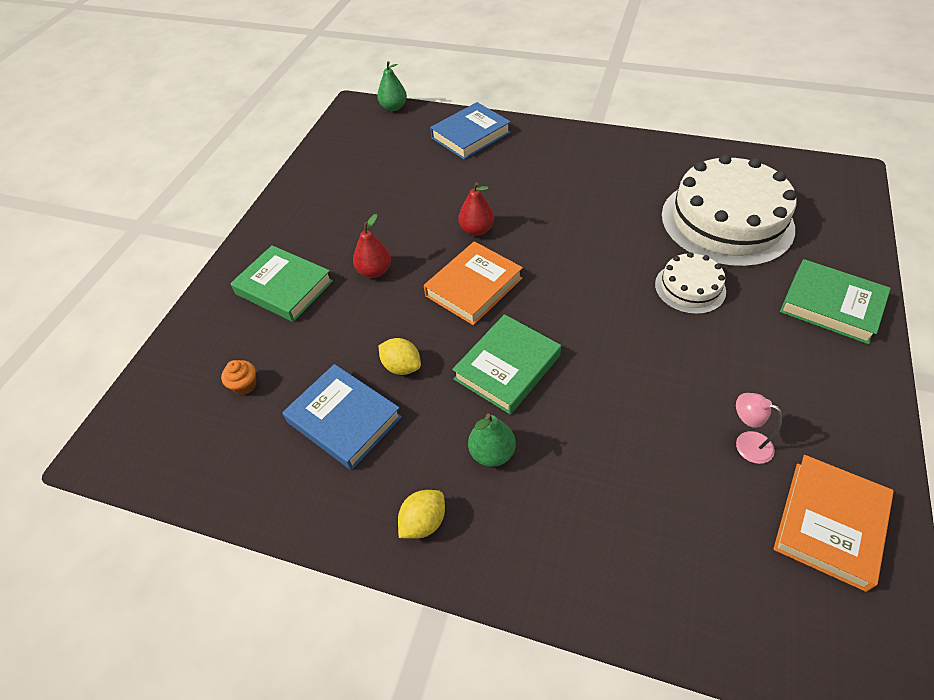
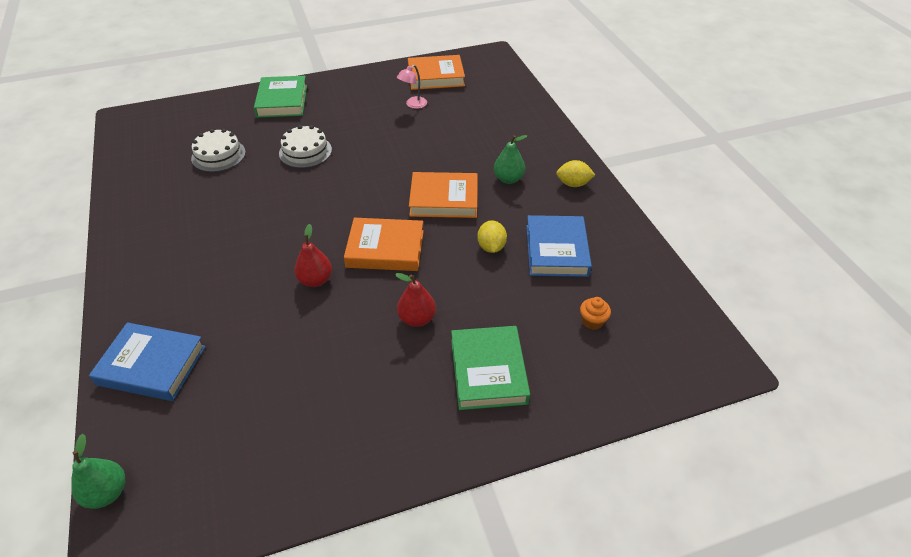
camera: 130 degrees left, 5 degrees down
green book [452,314,561,415] -> orange book [409,172,478,218]
white cake [661,154,797,267] -> white cake [191,129,246,172], size x0.50
pink lamp [736,393,782,464] -> pink lamp turned 45 degrees clockwise [397,65,427,109]

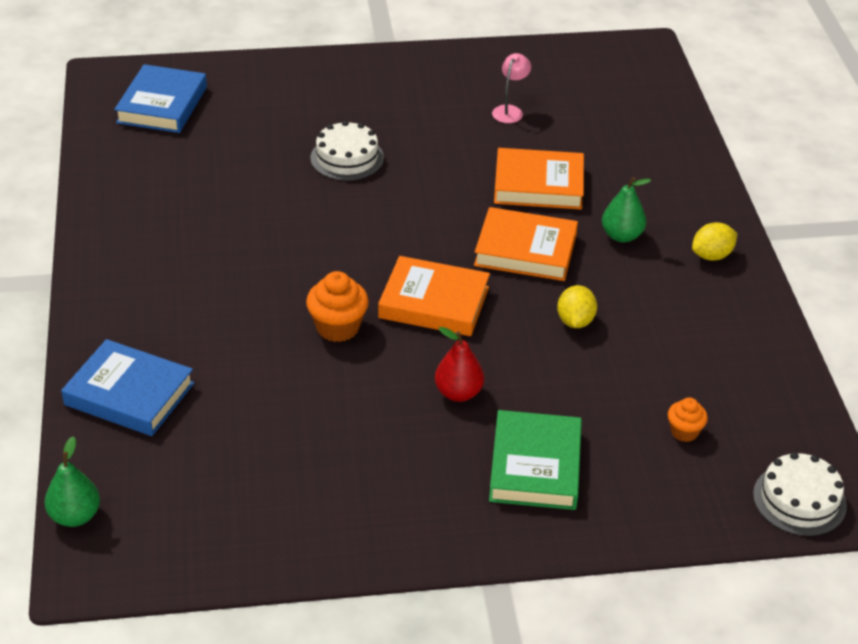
camera: 10 degrees right, 5 degrees down
white cake [191,129,246,172] -> white cake moved to [753,452,847,536]
green book [254,76,307,118] -> none
red pear [294,224,332,287] -> orange cupcake [306,271,369,342]
pink lamp [397,65,427,109] -> pink lamp turned 150 degrees clockwise [492,53,531,123]
orange book [408,55,465,90] -> orange book moved to [494,148,584,209]
blue book [526,215,592,277] -> blue book moved to [114,64,207,133]
yellow lemon [556,160,595,187] -> yellow lemon turned 45 degrees counterclockwise [692,222,738,261]

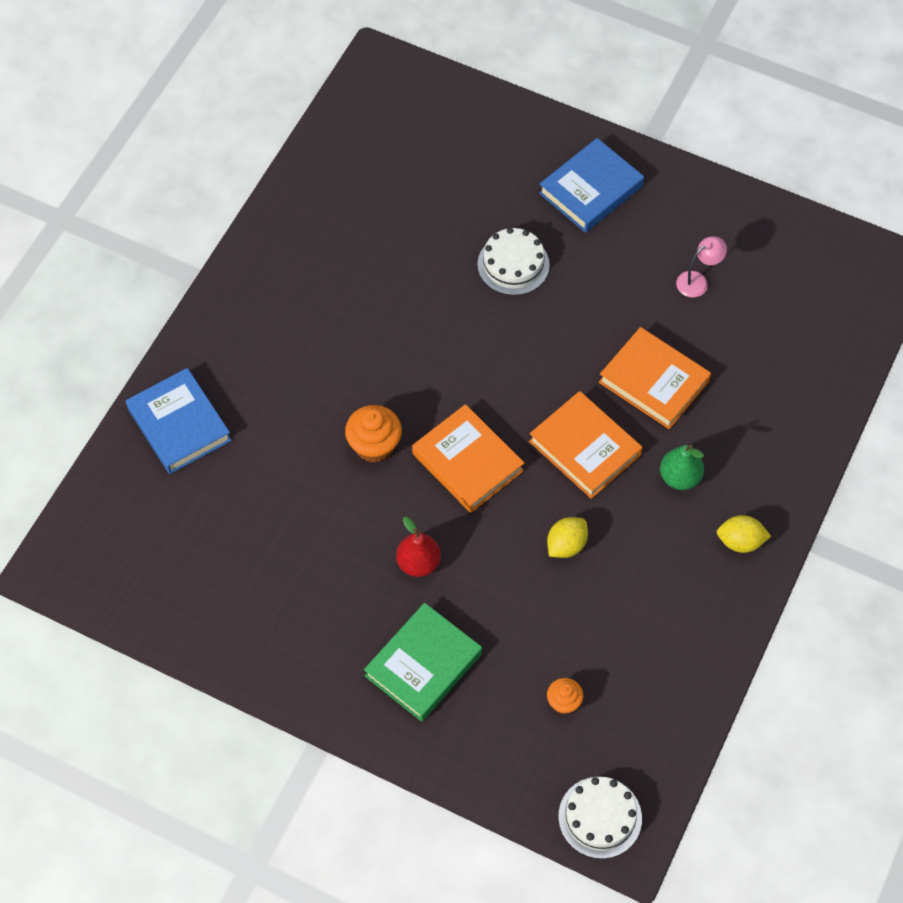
camera: 35 degrees right, 20 degrees up
green pear [45,436,100,527] -> none
blue book [114,64,207,133] -> blue book moved to [539,138,644,233]

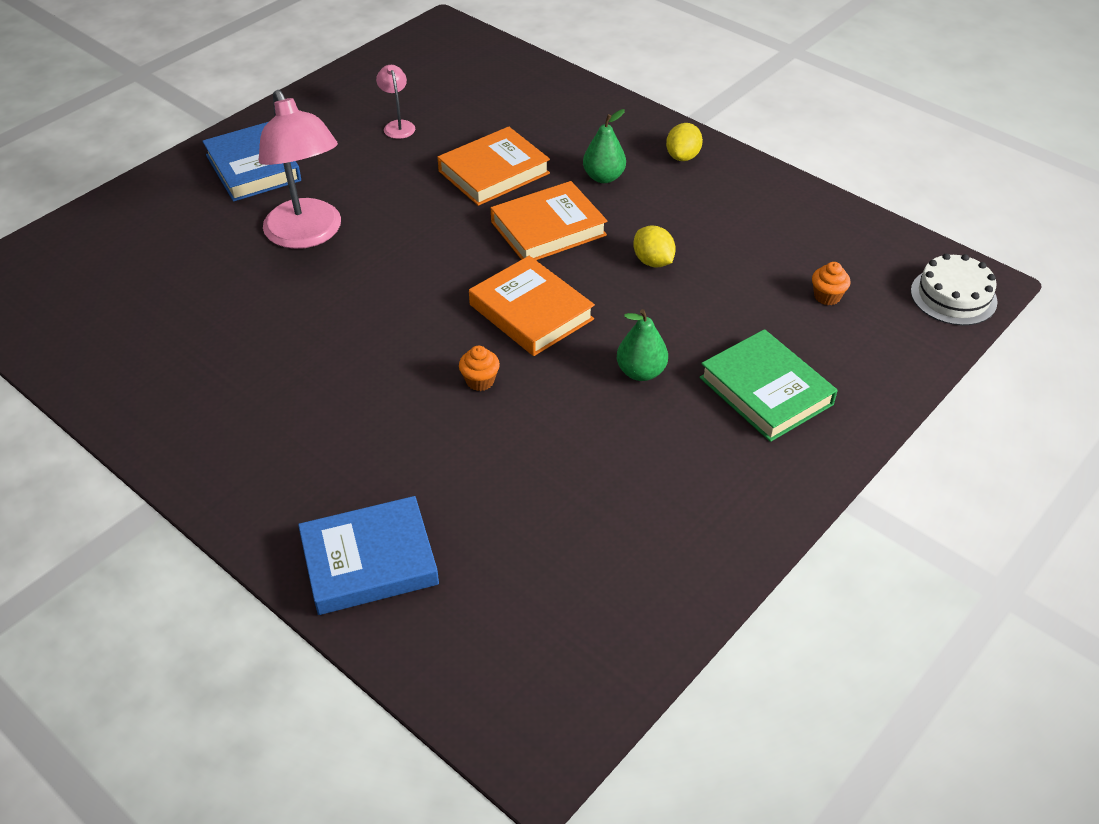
camera: 75 degrees left, 15 degrees down
orange cupcake [345,405,402,463] -> orange cupcake [459,346,500,391], size x0.60
red pear [396,517,441,577] -> green pear [617,309,668,381]
orange book [412,404,524,513] -> orange book turned 75 degrees clockwise [469,256,595,356]
white cake [477,228,550,295] -> pink lamp [259,90,341,249]

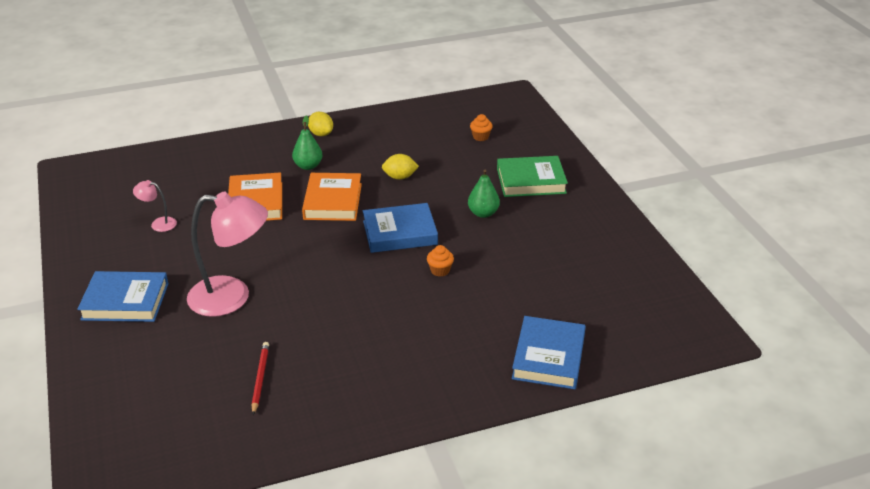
camera: 60 degrees left, 10 degrees down
orange book [469,256,595,356] -> blue book [363,203,438,253]
white cake [911,253,998,326] -> none
none -> red pencil [252,342,269,415]

